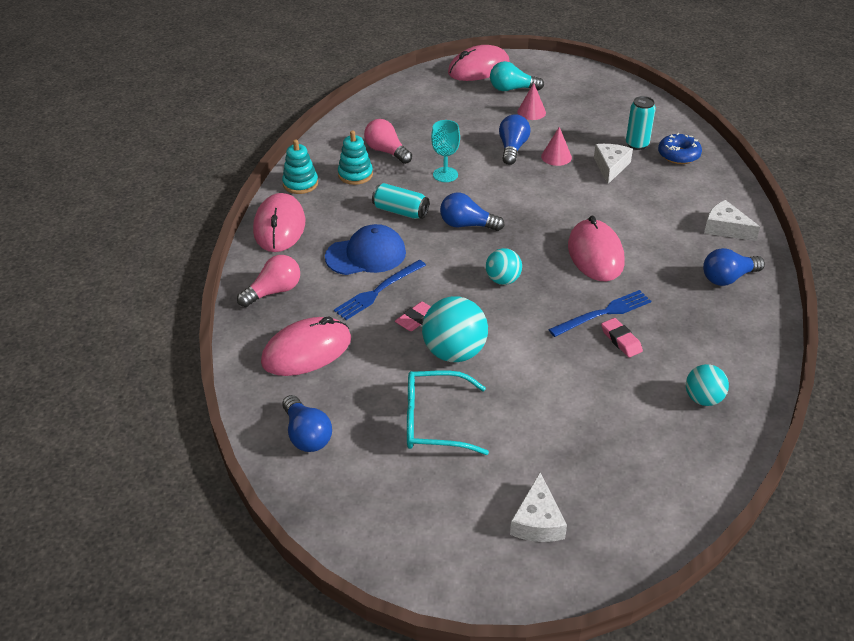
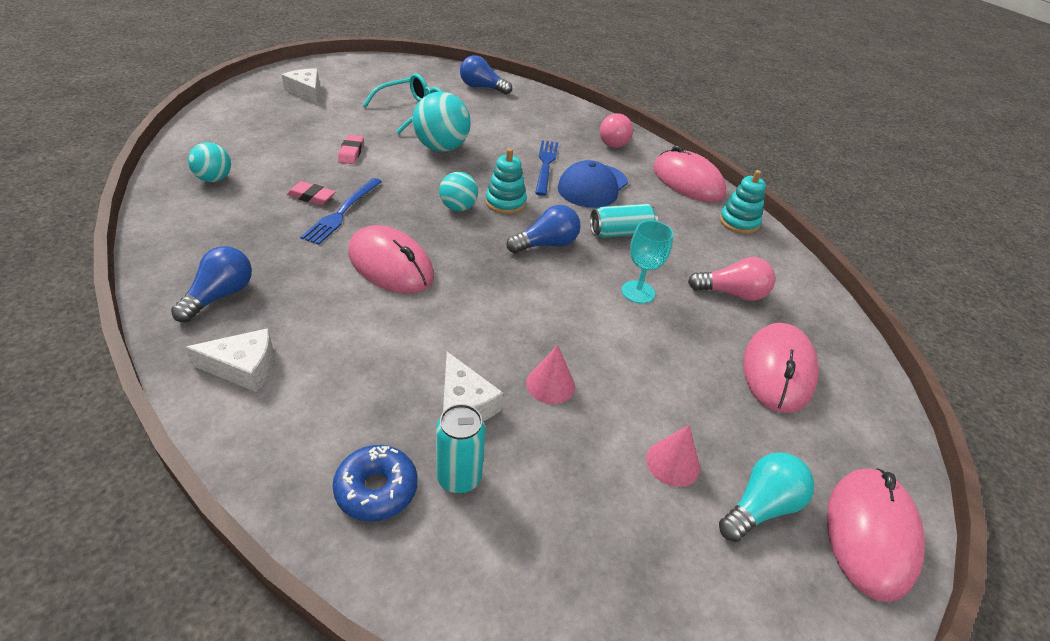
camera: 135 degrees right, 0 degrees up
pink mouse [261,316,351,376] -> pink mouse moved to [743,322,819,413]
turquoise stacking toy [338,130,373,185] -> turquoise stacking toy moved to [485,148,527,214]
pink eraser [395,302,431,331] -> pink eraser moved to [338,135,364,164]
blue light bulb [499,114,531,165] -> none

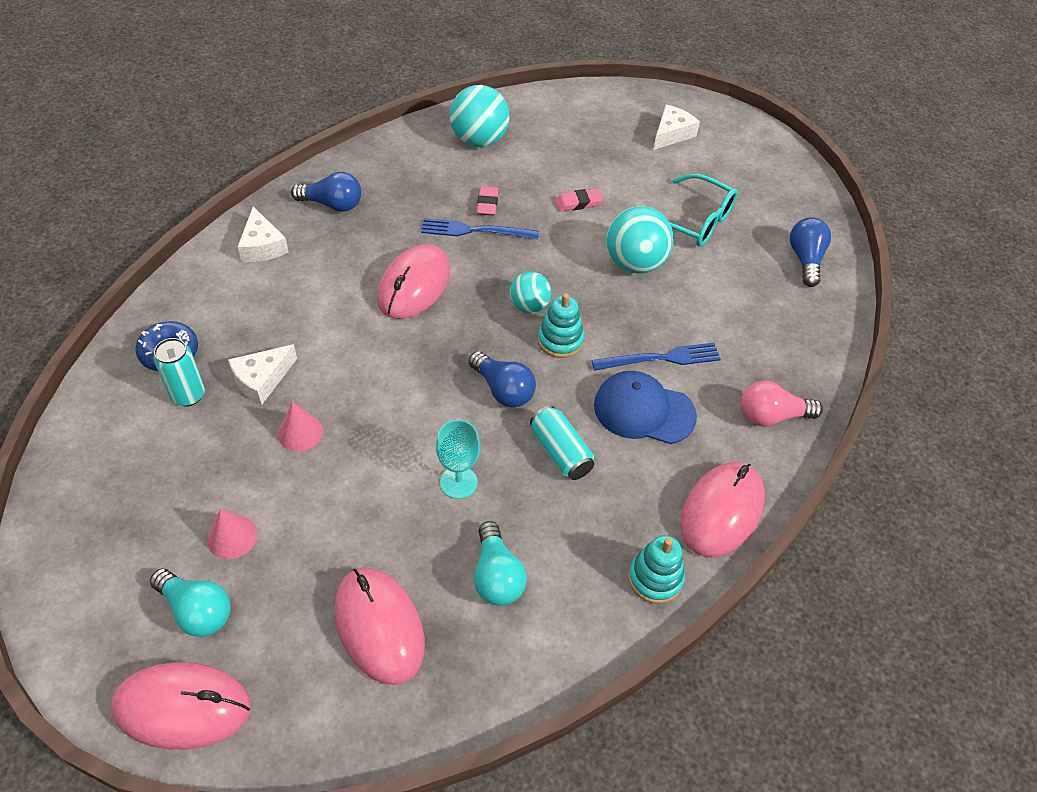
camera: 75 degrees right, 10 degrees up
turquoise ball [188,142,231,182] -> turquoise ball [450,85,509,147], size x1.66
pink light bulb [688,257,775,301] -> turquoise light bulb [474,521,527,606]
pink mouse [743,322,819,413] -> pink mouse turned 60 degrees clockwise [335,568,425,685]

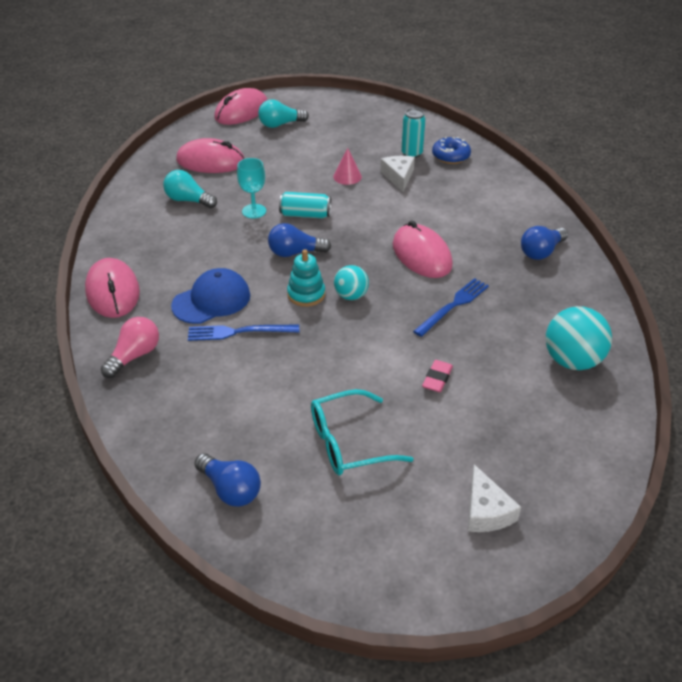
camera: 130 degrees right, 10 degrees down
pink cone [207,509,257,559] -> none
white cheese [237,206,289,262] -> none
pink eraser [477,186,498,216] -> none
turquoise can [530,406,594,480] -> turquoise can moved to [279,192,331,219]
blue fork [592,343,721,371] -> blue fork turned 60 degrees clockwise [188,325,299,341]
turquoise ball [607,206,674,274] -> none
turquoise stacking toy [628,535,685,604] -> none

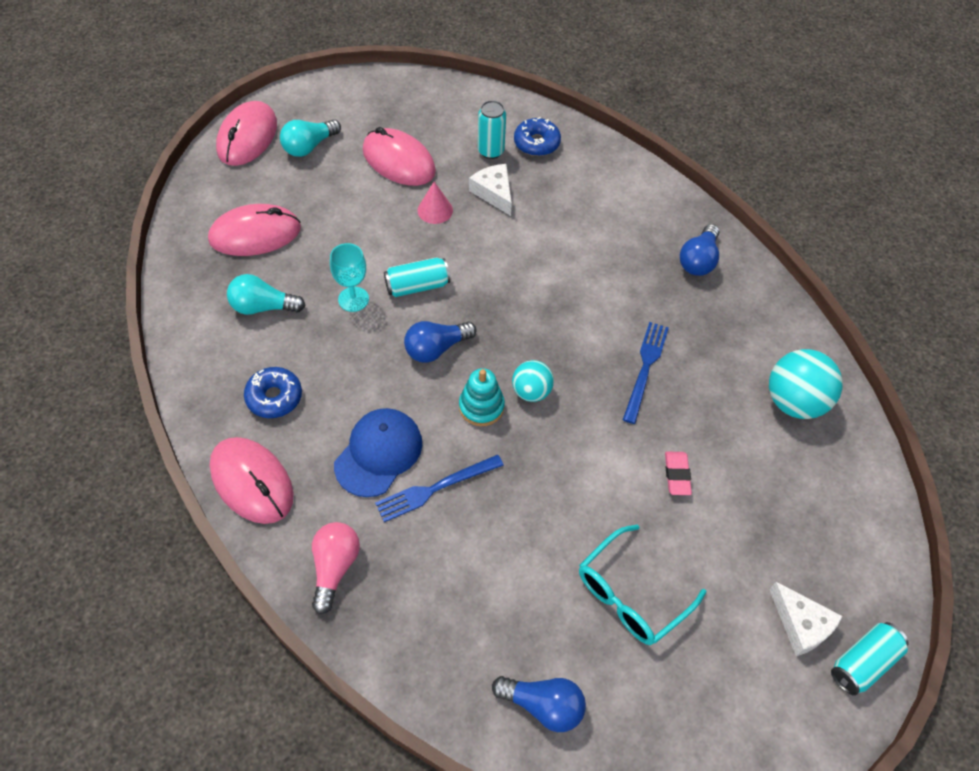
camera: 25 degrees left, 15 degrees up
pink mouse [393,220,453,278] -> pink mouse moved to [363,127,436,186]
none -> blue donut [244,367,302,418]
none -> turquoise can [831,622,909,696]

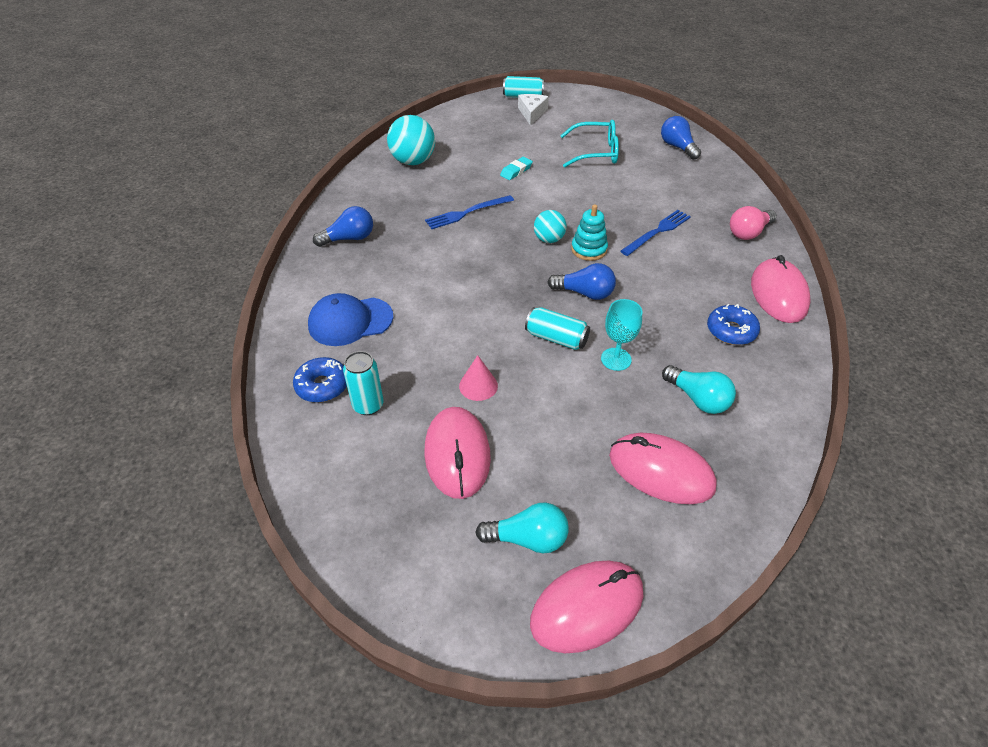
camera: 135 degrees left, 10 degrees down
blue cap [334,408,422,497] -> blue cap moved to [308,293,393,346]
blue fork [375,454,504,522] -> blue fork turned 60 degrees counterclockwise [620,210,691,256]
white cheese [469,164,512,216] -> none
pink eraser [665,452,692,495] -> turquoise eraser [500,157,533,180]

